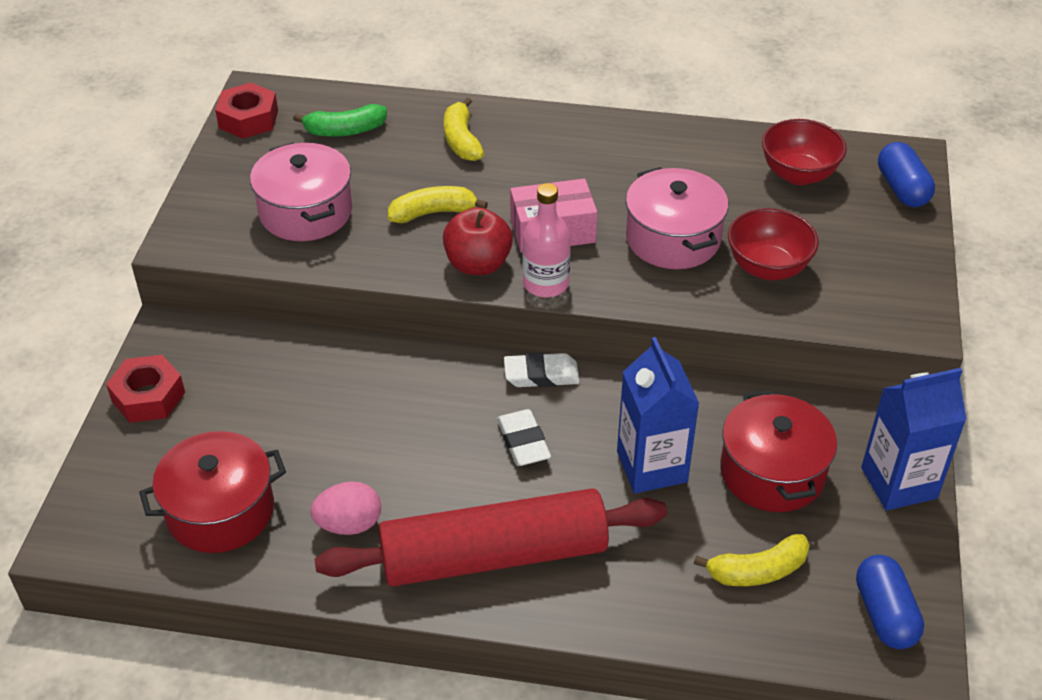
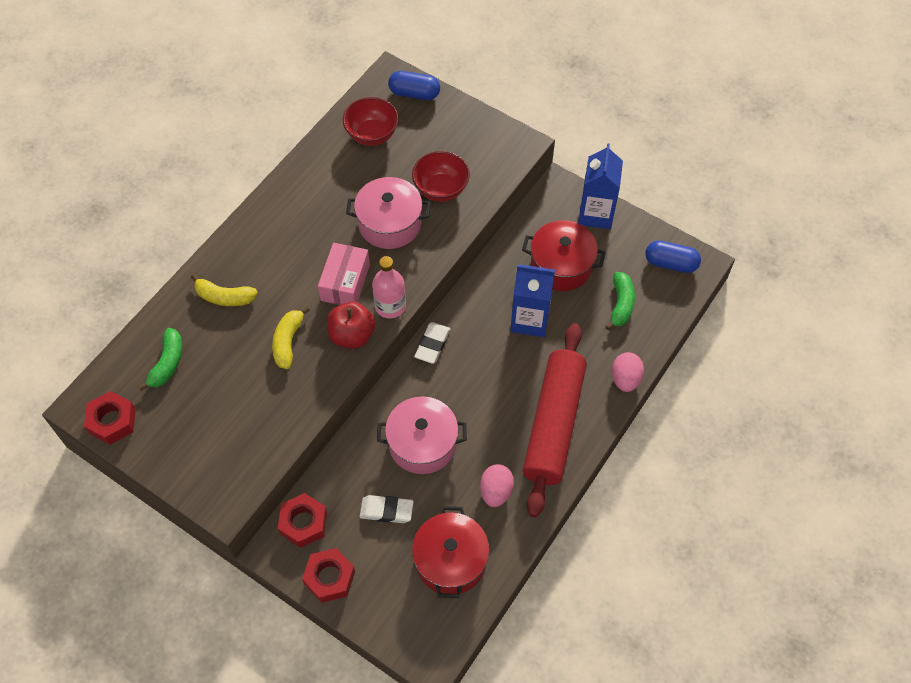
camera: 65 degrees left, 15 degrees up
pink pot [250,142,352,241] -> pink pot moved to [377,396,467,474]
white eraser [497,409,551,466] -> white eraser moved to [359,495,414,523]
yellow banana [693,534,810,586] -> green banana [605,272,635,330]
none -> red nut [278,493,327,548]
none -> pink egg [612,352,644,392]

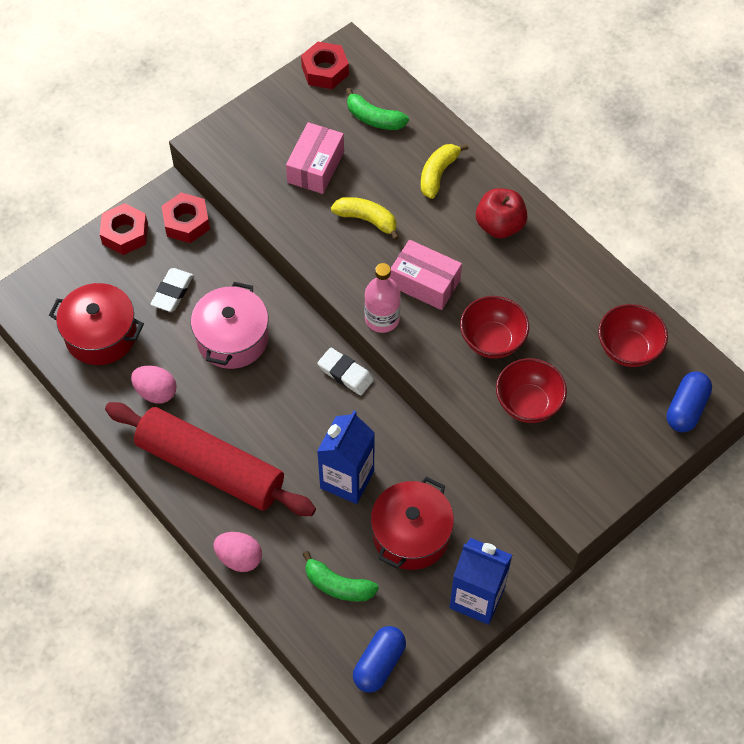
camera: 105 degrees right, 0 degrees up
red apple [327,302,375,349] -> red apple moved to [476,188,527,238]
pink pot [346,177,431,249] -> red bowl [460,296,529,359]
none -> pink box [286,122,344,194]

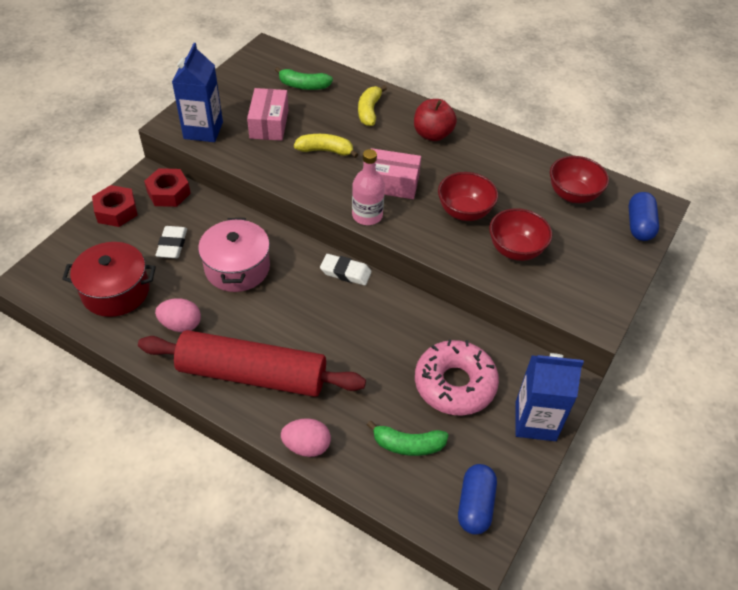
camera: 20 degrees left, 10 degrees down
red nut [301,42,349,89] -> none
blue carton [317,410,375,504] -> blue carton moved to [172,43,223,142]
red pot [371,476,454,570] -> pink donut [415,339,499,416]

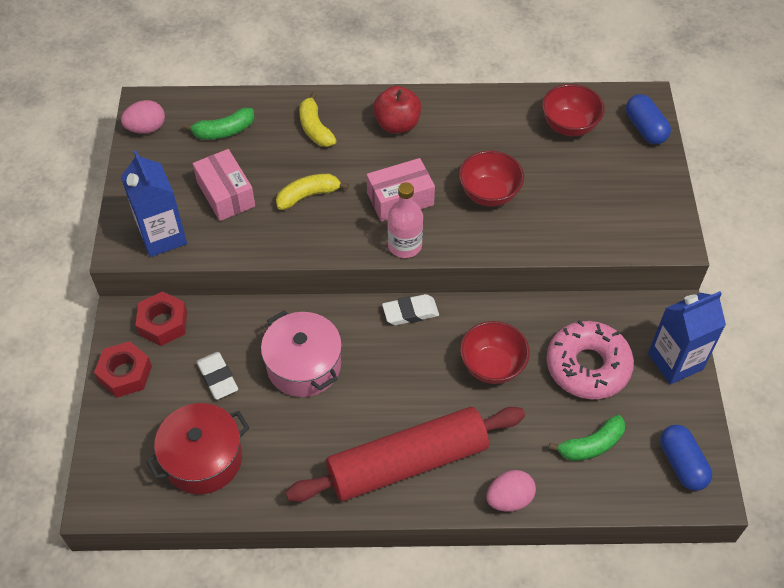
camera: 30 degrees left, 5 degrees up
pink egg [155,298,201,332] -> pink egg moved to [121,100,165,134]
red bowl [489,208,552,261] -> red bowl moved to [460,321,530,384]

